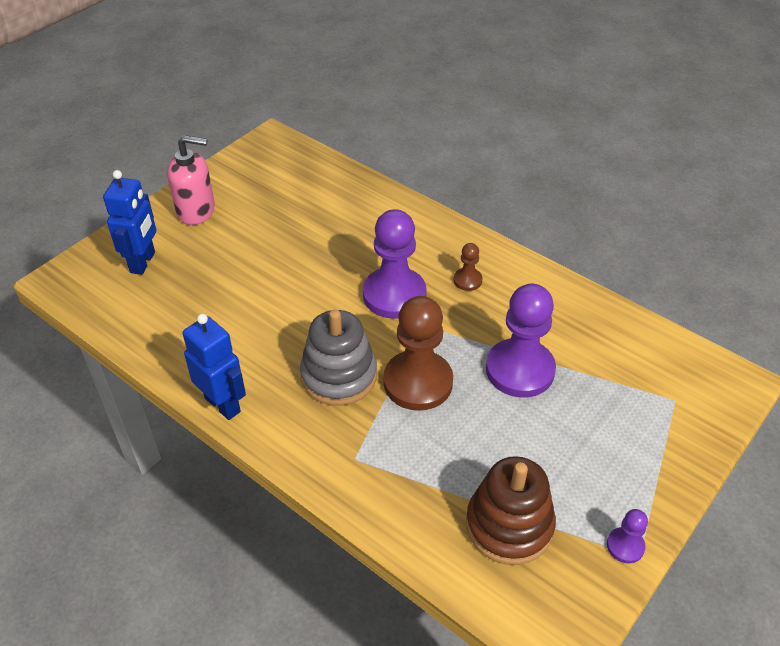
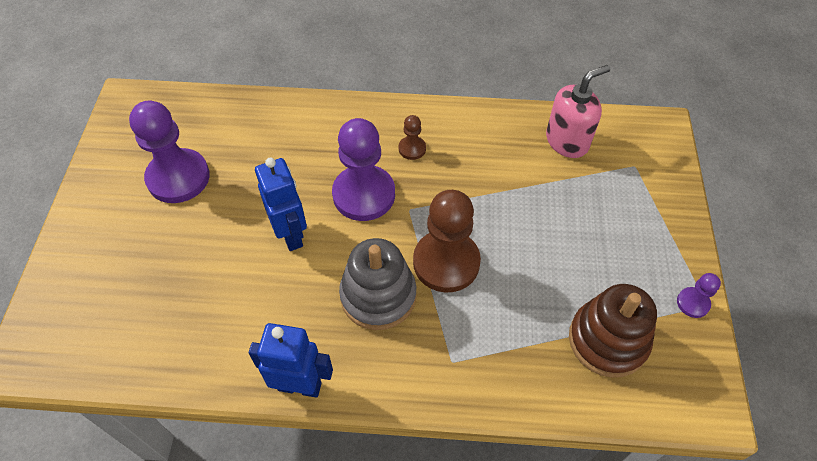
camera: 35 degrees left, 10 degrees up
blue robot [103,170,156,275] -> blue robot moved to [255,157,307,251]
pink soap dispenser [167,135,215,225] -> pink soap dispenser moved to [546,65,610,158]
purple pawn [486,284,556,398] -> purple pawn moved to [129,100,210,203]

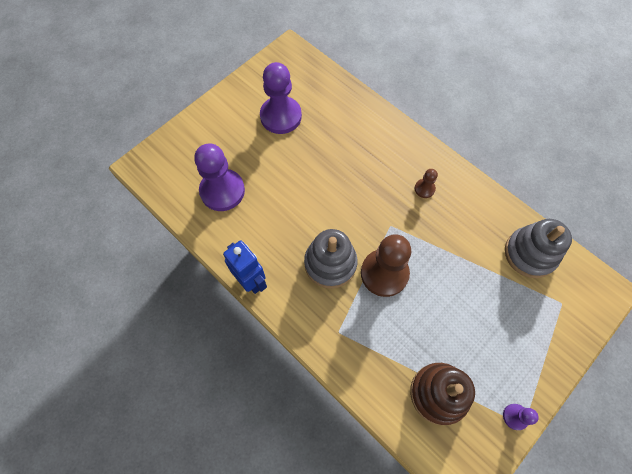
camera: 40 degrees right, 10 degrees up
blue robot [255,157,307,251] -> none
purple pawn [332,118,395,221] -> purple pawn moved to [194,144,245,211]
pink soap dispenser [546,65,610,158] -> grey stacking toy [505,219,572,278]

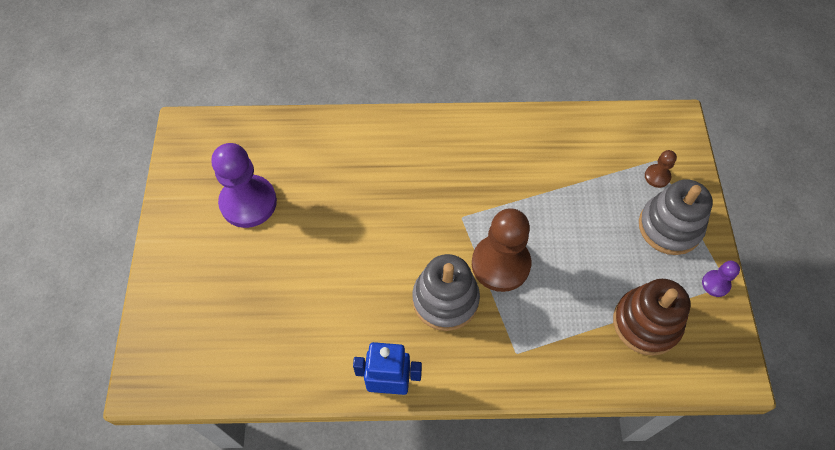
camera: 45 degrees left, 5 degrees down
purple pawn [194,144,245,211] -> none
brown pawn [415,169,438,198] -> brown pawn moved to [645,150,677,188]
grey stacking toy [505,219,572,278] -> grey stacking toy moved to [639,179,713,255]

